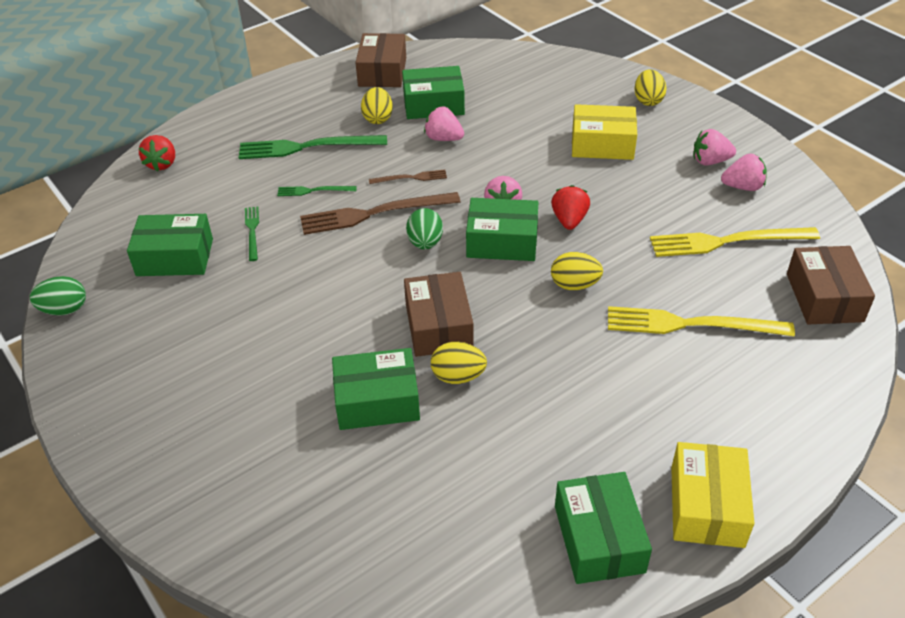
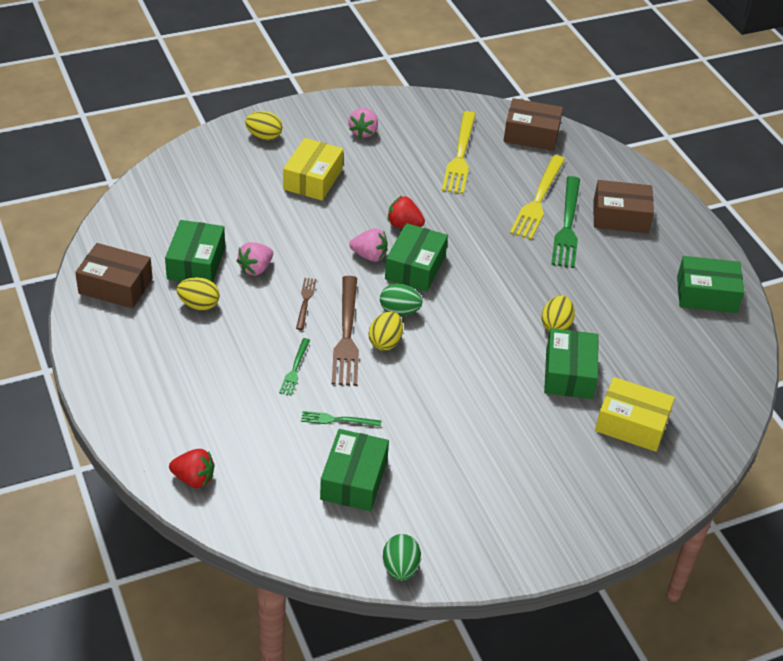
camera: 80 degrees left, 0 degrees up
green fork [239,135,387,159] -> green fork moved to [551,176,580,268]
brown box [404,272,474,357] -> brown box moved to [593,180,654,233]
yellow egg [551,252,603,290] -> yellow egg moved to [369,311,403,350]
yellow box [671,442,755,548] -> yellow box moved to [595,377,675,452]
pink strawberry [721,154,767,191] -> none

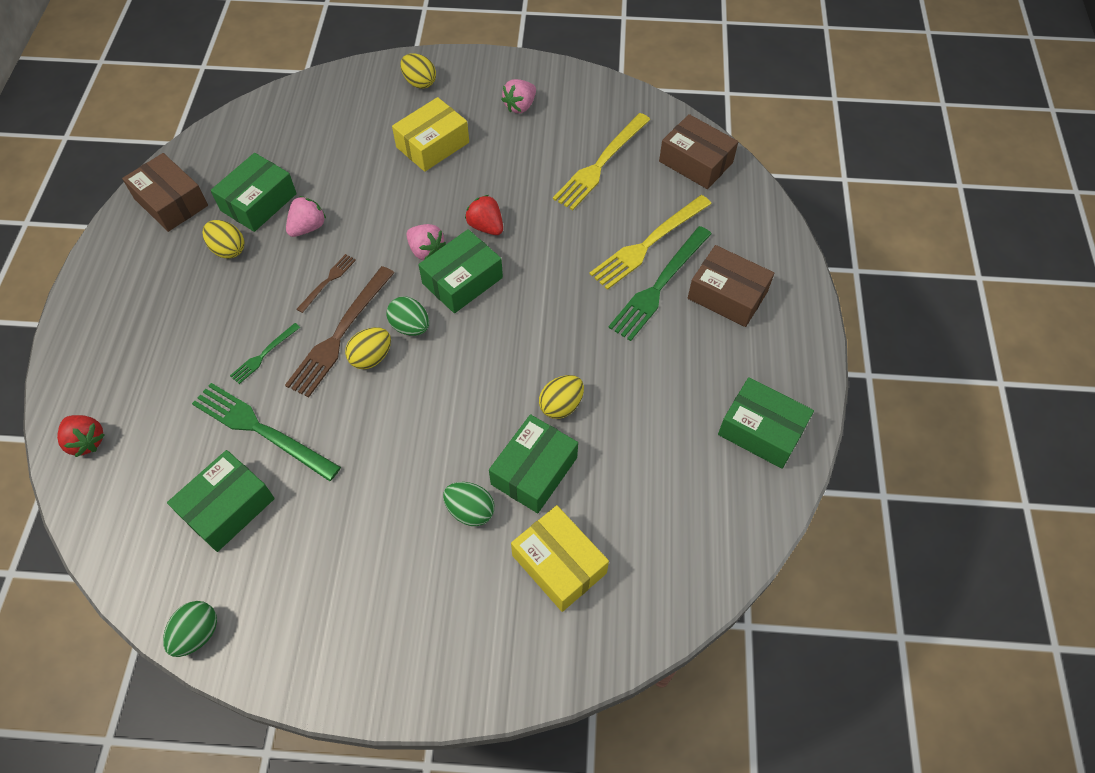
camera: 30 degrees right, 15 degrees up
pink strawberry [236,242,273,276] -> pink strawberry turned 150 degrees clockwise [286,196,326,237]
green fork [301,411,381,427] -> green fork [192,383,341,481], size x1.98
none -> green egg [443,482,494,526]

